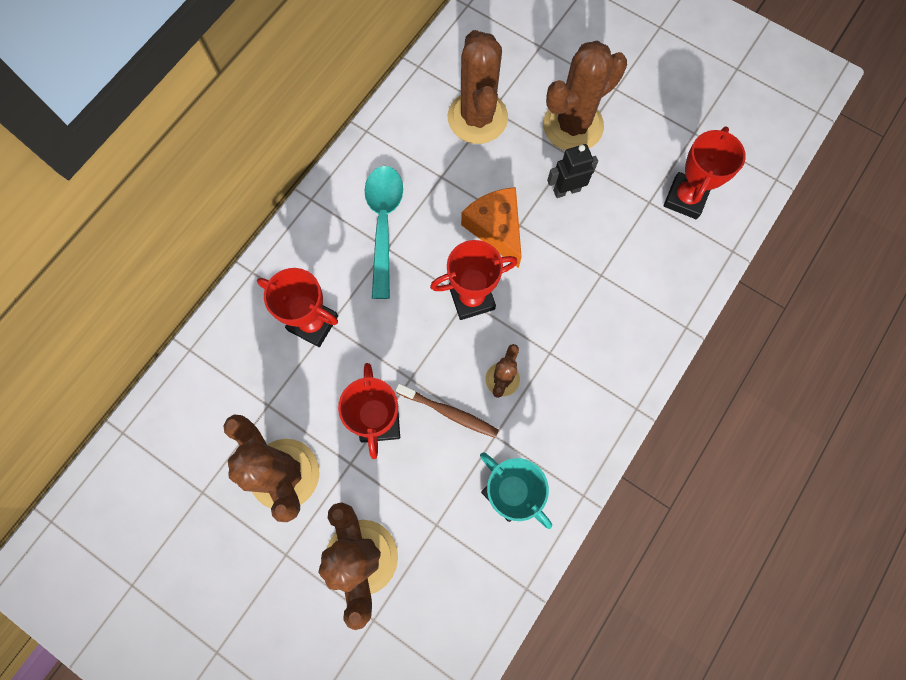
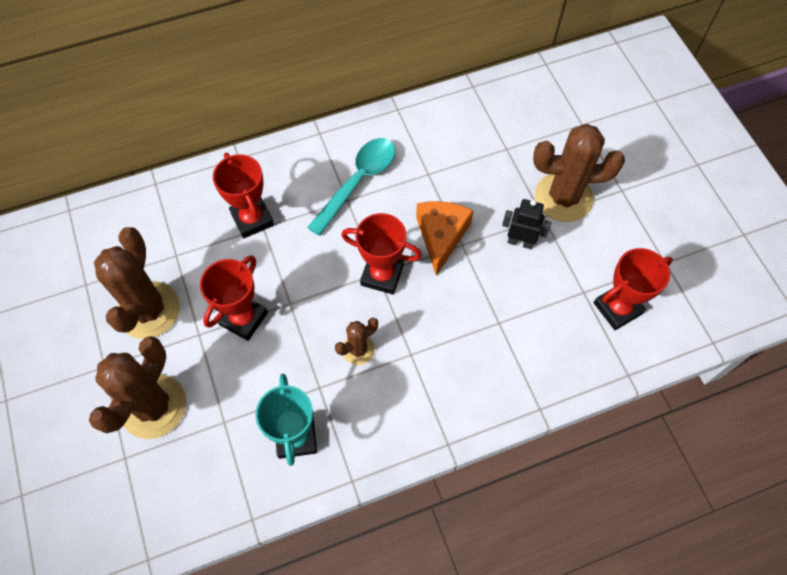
camera: 35 degrees right, 10 degrees down
brown toothbrush [396,384,499,438] -> none
brown cactus [448,30,508,144] -> none

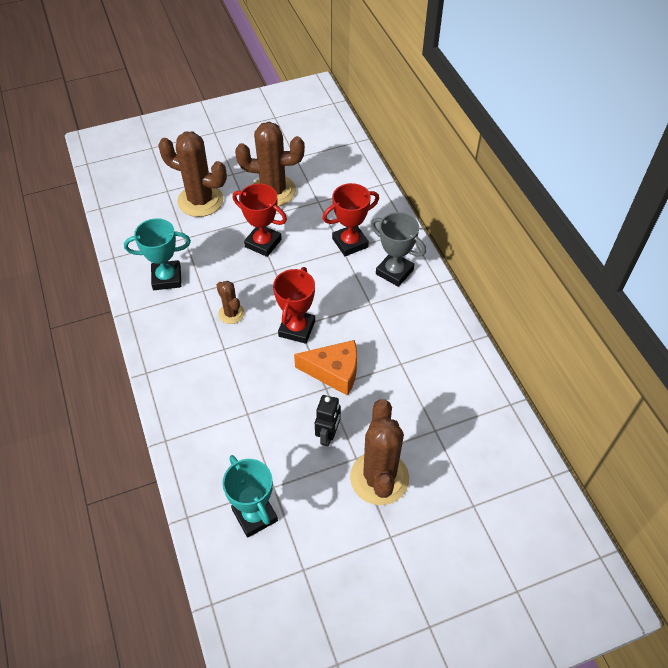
camera: 90 degrees right, 10 degrees down
turquoise spoon [307,138,395,236] -> none
red trophy [594,248,673,330] -> turquoise trophy [222,455,278,538]
none -> grey trophy [371,212,426,287]

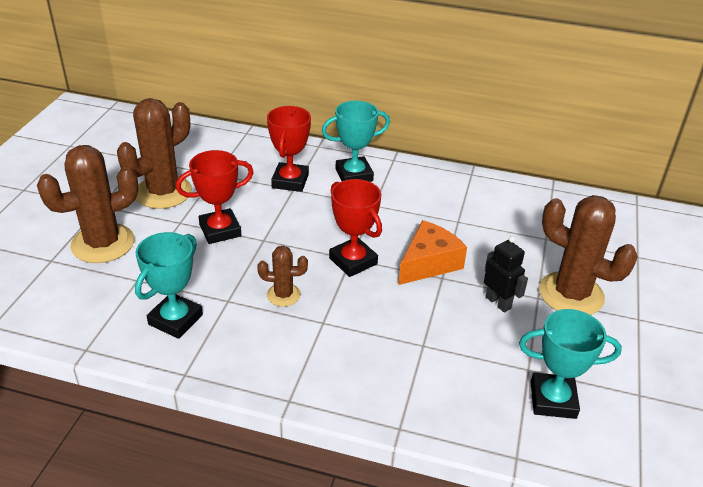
camera: 55 degrees left, 15 degrees down
grey trophy [371,212,426,287] -> turquoise trophy [322,101,390,182]

